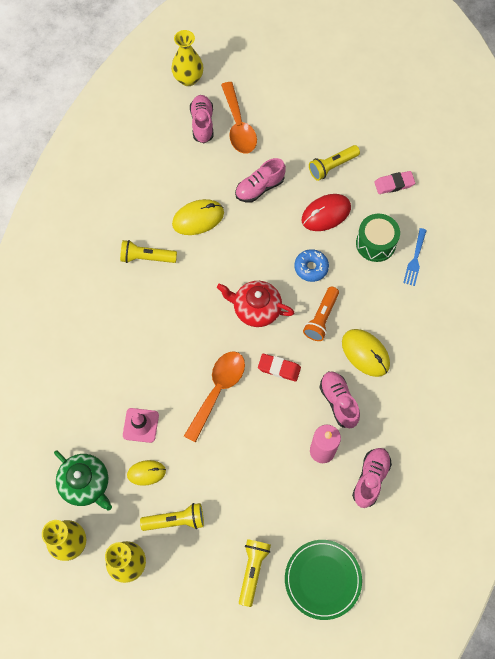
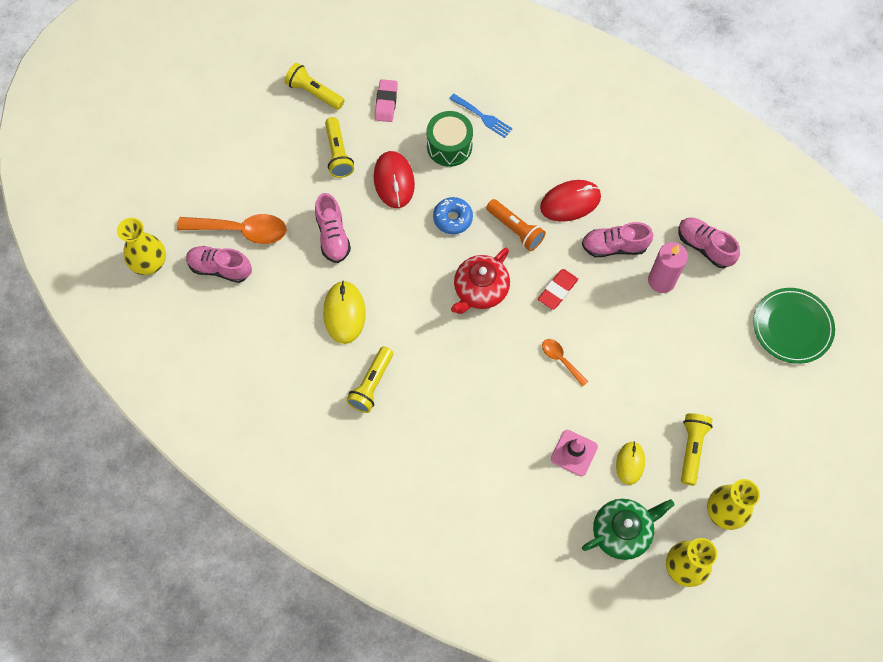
camera: 70 degrees left, 0 degrees up
orange spoon [184,351,245,443] -> orange spoon [542,339,589,387], size x0.52
yellow flashlight [239,539,271,607] -> yellow flashlight moved to [285,63,345,110]
yellow mouse [342,329,390,377] -> red mouse [540,180,601,222]

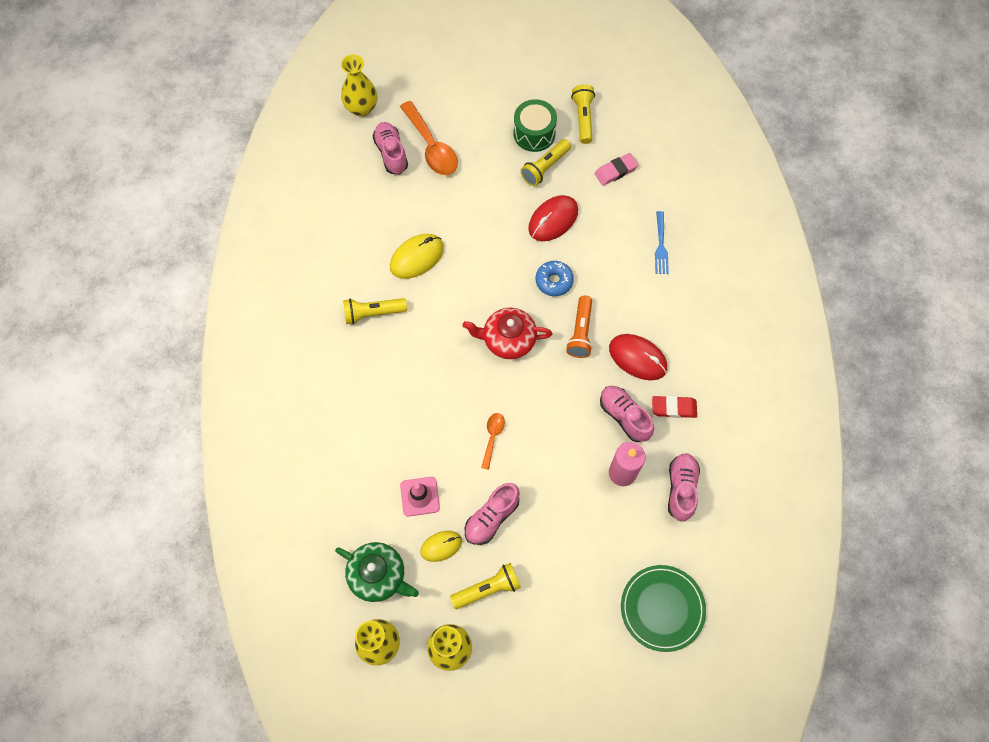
camera: 55 degrees right, 0 degrees up
pink shoe [315,193,351,263] -> pink shoe moved to [465,483,520,545]
green drum [427,111,473,167] -> green drum moved to [514,99,557,152]
red eraser [538,269,578,310] -> red eraser moved to [652,396,697,418]

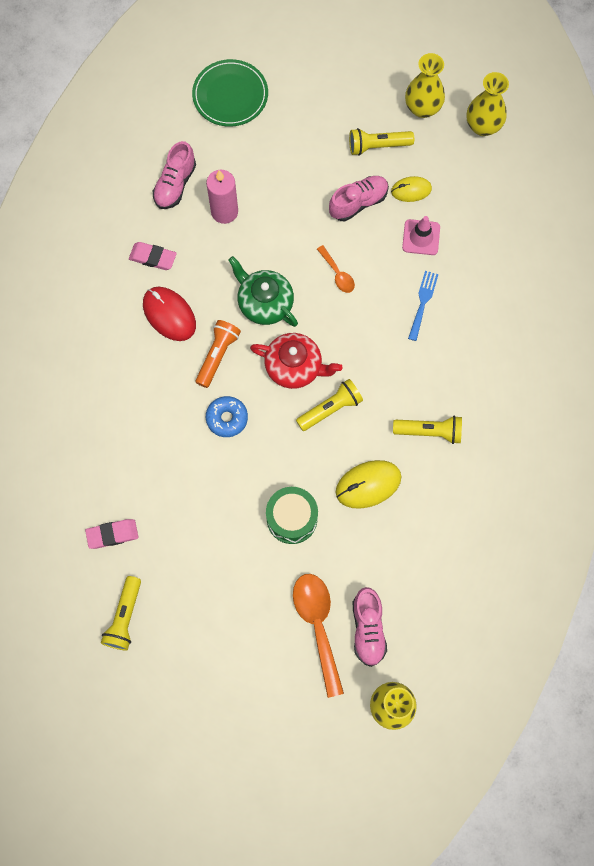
camera: 165 degrees left, 5 degrees up
green teapot [335,542,419,602] -> green teapot moved to [229,256,298,327]
orange spoon [481,413,505,470] -> orange spoon turned 60 degrees counterclockwise [317,245,355,293]
green drum [514,99,557,152] -> green drum moved to [266,487,318,544]
yellow flashlight [520,139,571,186] -> yellow flashlight moved to [296,379,363,431]
red mouse [528,195,578,241] -> none
pink shoe [600,386,654,442] -> none
red eraser [652,396,697,418] -> pink eraser [129,242,177,270]
blue fork [655,211,669,274] -> blue fork moved to [408,271,438,341]

